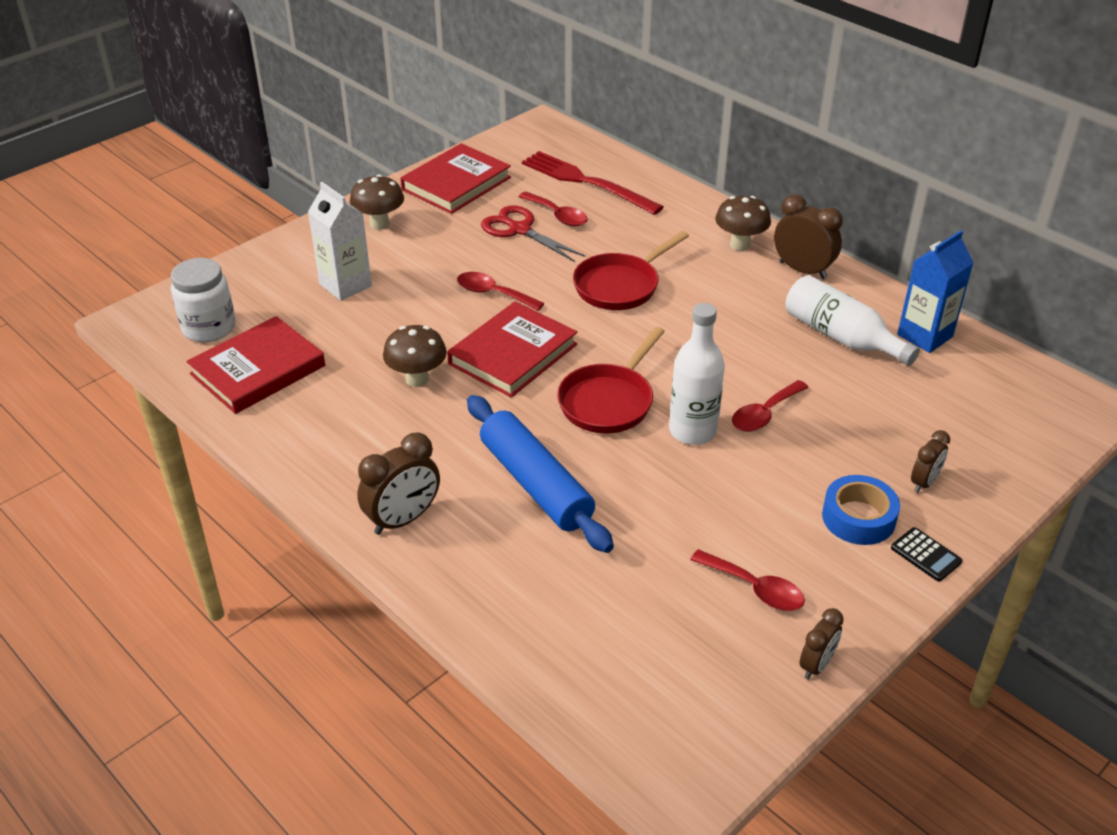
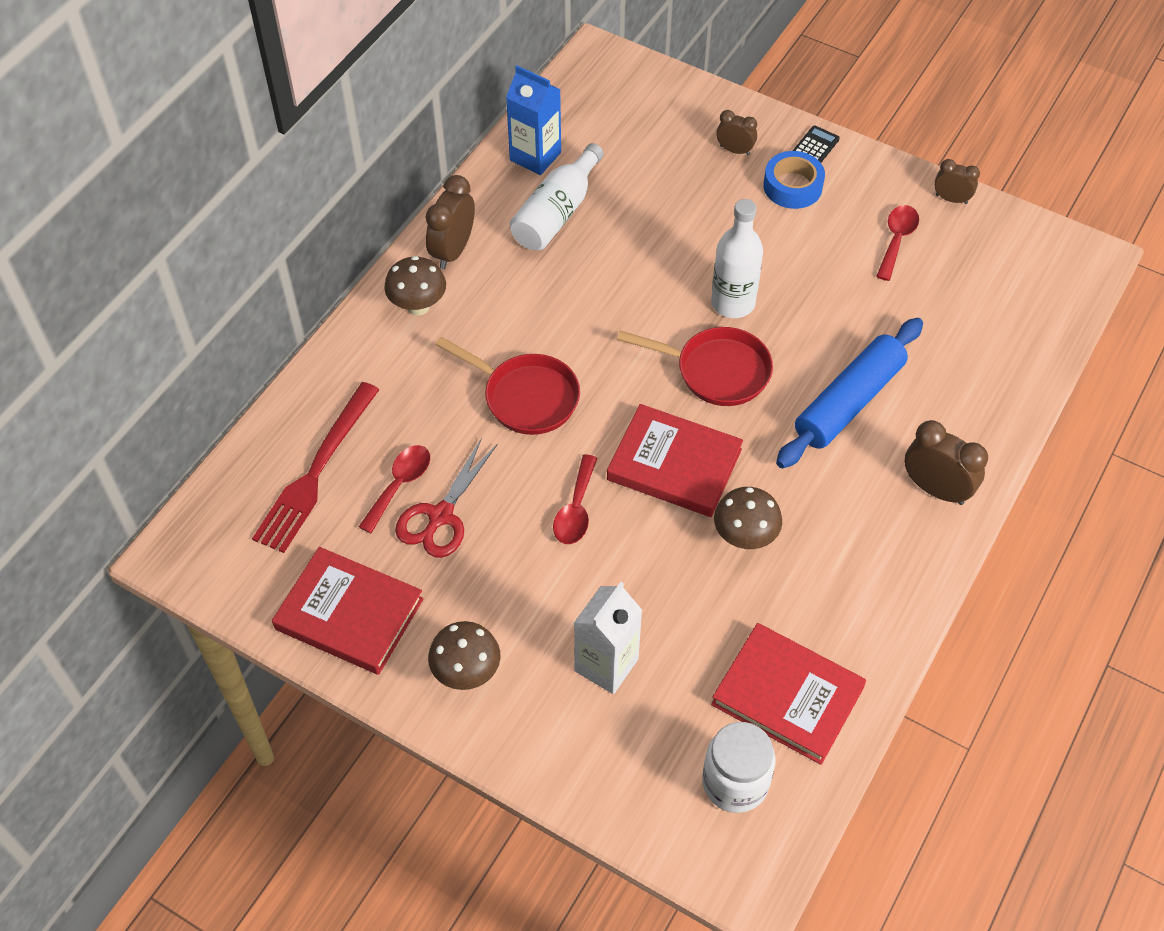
camera: 105 degrees left, 15 degrees up
red spoon [732,380,809,432] -> none

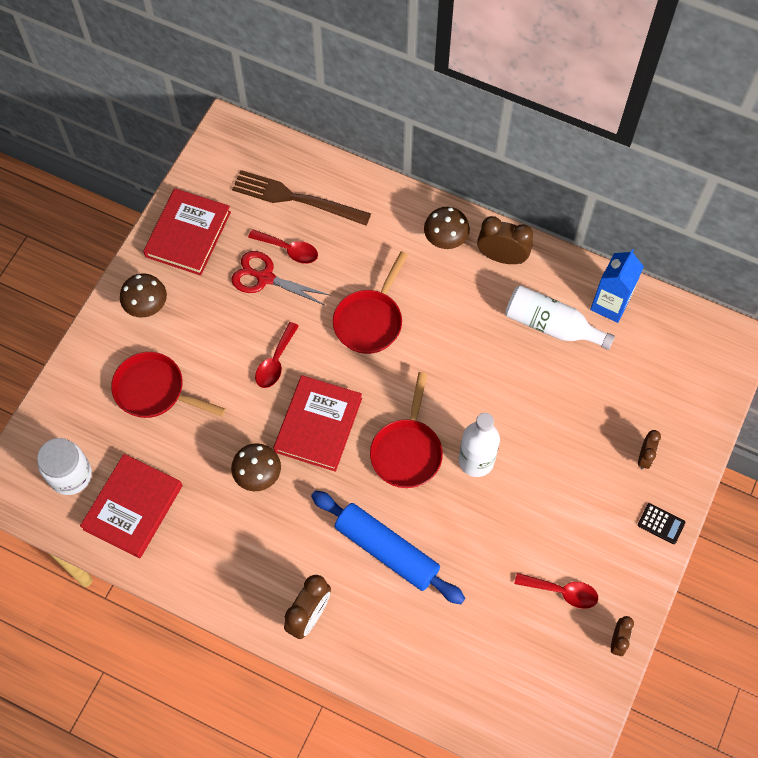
camera: 85 degrees right, 10 degrees up
red fork [252,382,380,553] -> brown fork [232,170,371,226]
red spoon [553,455,597,544] -> red spoon turned 75 degrees counterclockwise [255,322,299,388]
white carton [574,582,642,694] -> red pan [111,352,225,418]
blue tape [763,151,825,209] -> none

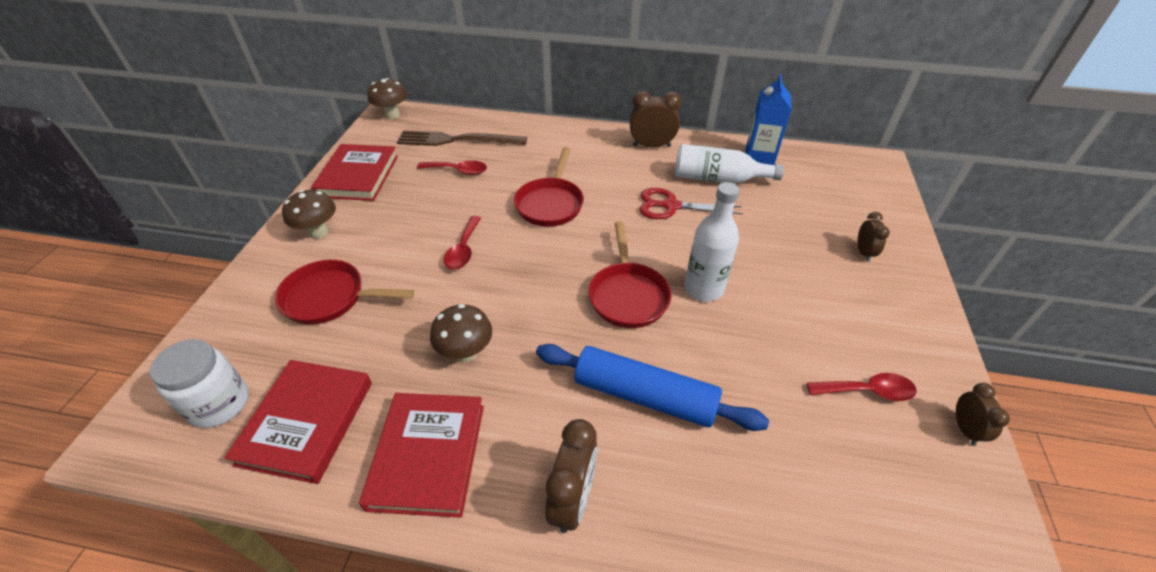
camera: 15 degrees left, 20 degrees down
red scissors [231,251,331,306] -> red scissors moved to [640,188,743,219]
red book [273,375,362,472] -> red book moved to [359,393,484,518]
brown mushroom [424,207,470,249] -> brown mushroom moved to [367,78,407,119]
black calculator [638,503,685,544] -> none

